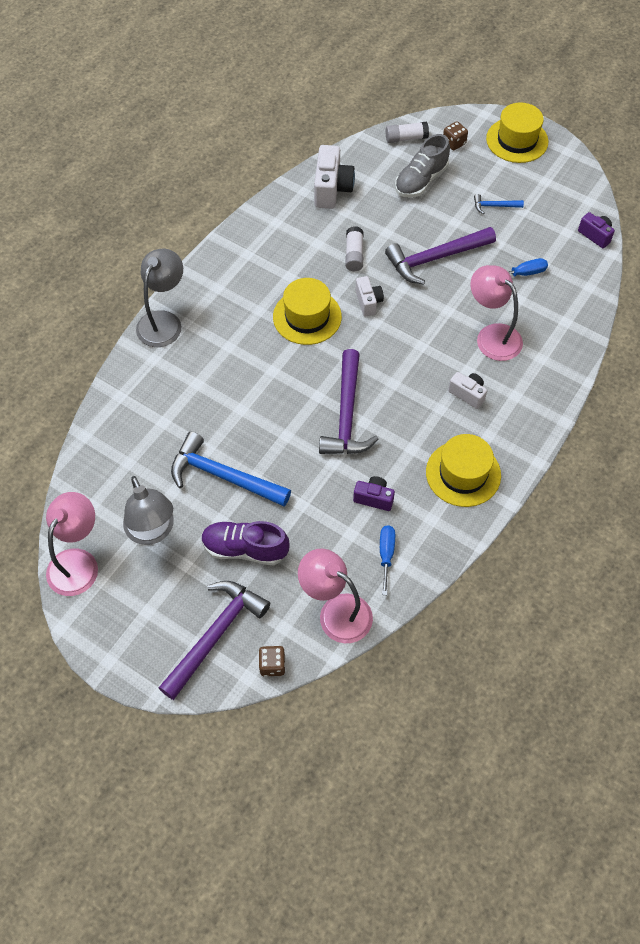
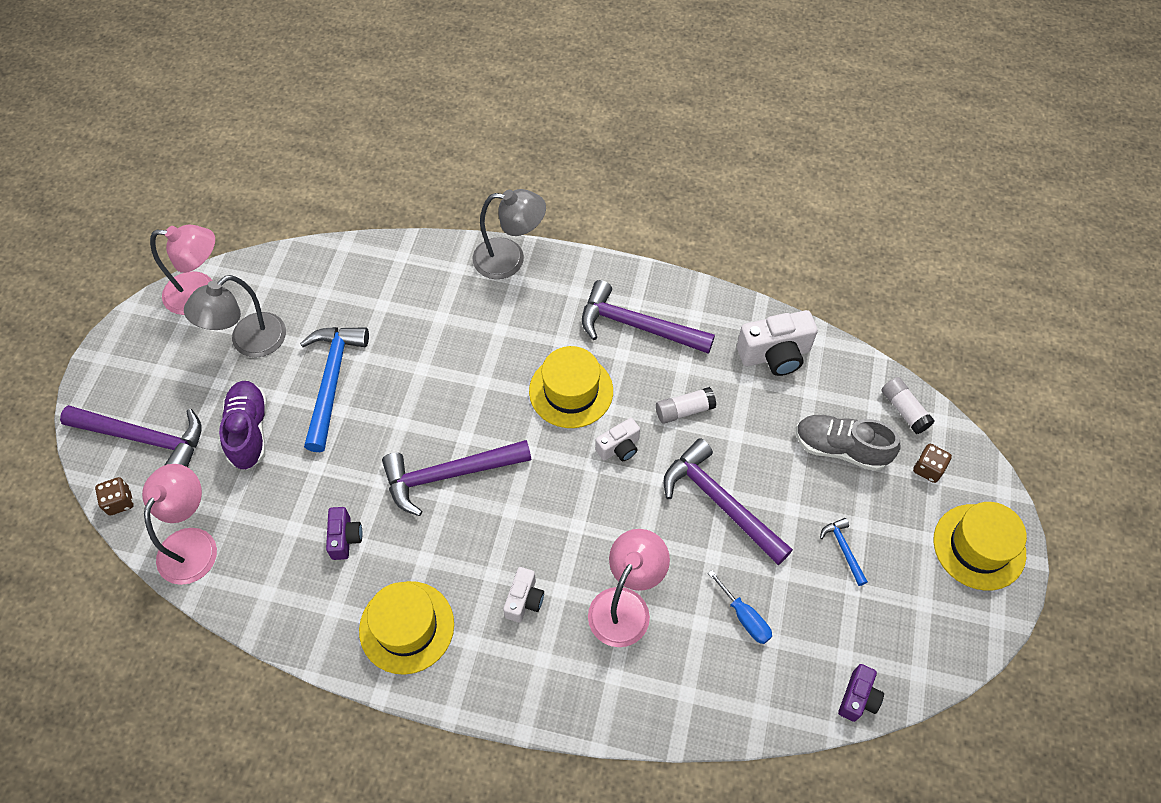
camera: 70 degrees right, 0 degrees up
blue screwdriver [380,525,395,595] -> none
none -> purple hammer [582,280,715,354]

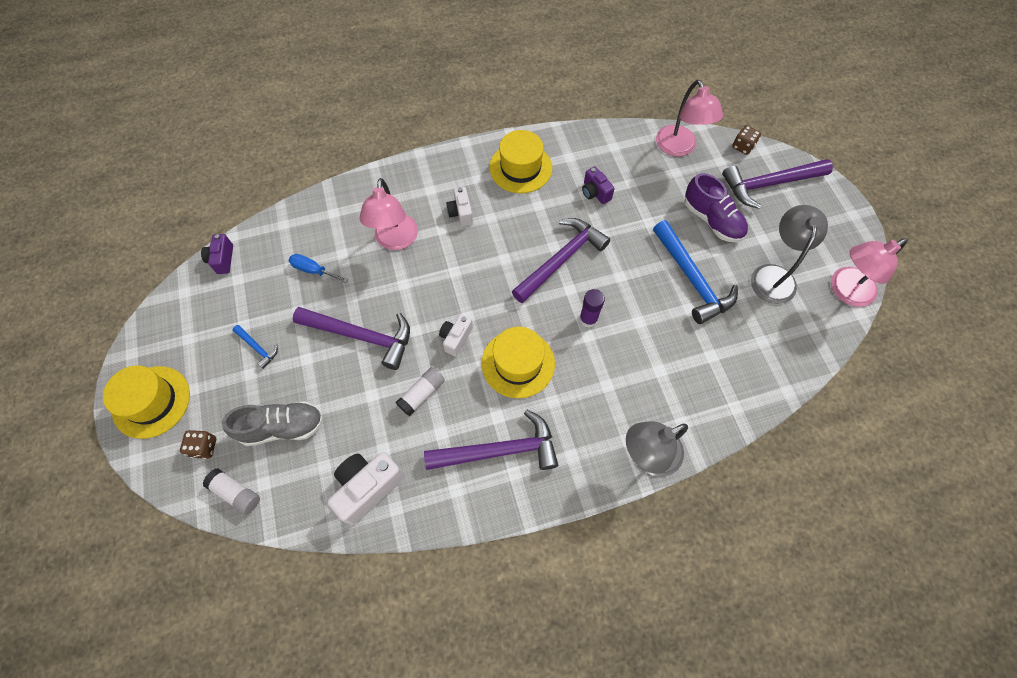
camera: 150 degrees right, 5 degrees up
none -> purple glue stick [579,289,605,328]

